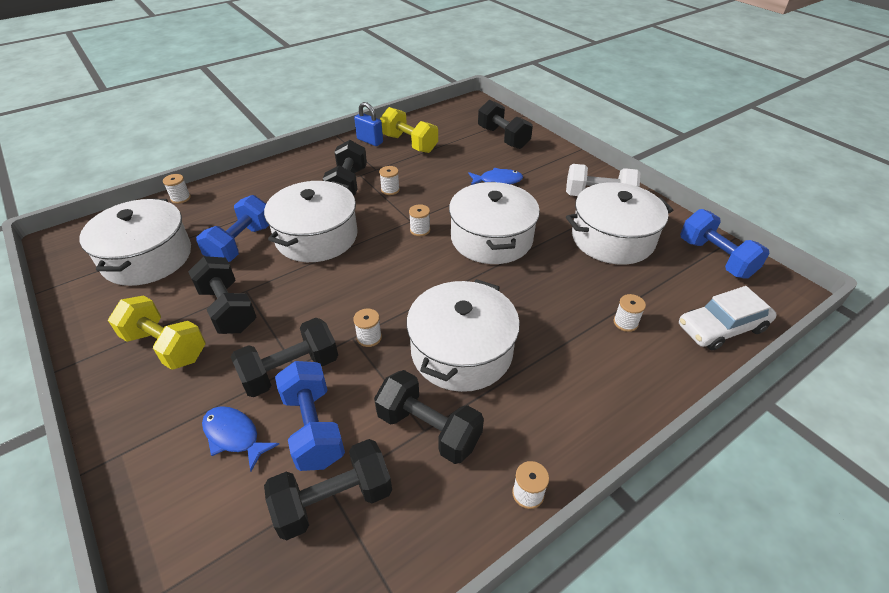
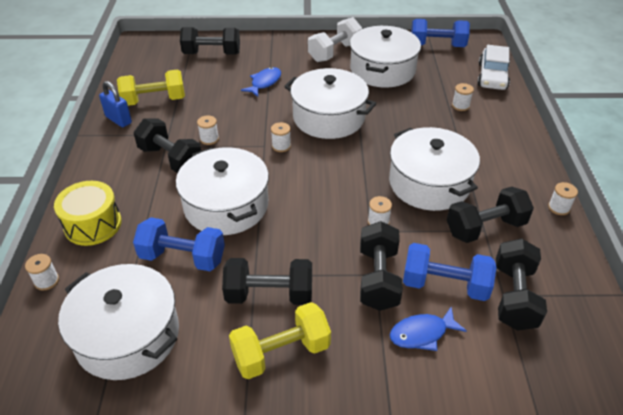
camera: 55 degrees left, 0 degrees up
blue dumbbell [196,195,269,262] -> blue dumbbell turned 45 degrees counterclockwise [133,217,225,271]
blue padlock [354,102,383,146] -> blue padlock turned 60 degrees clockwise [99,81,132,127]
none -> yellow drum [54,181,122,246]

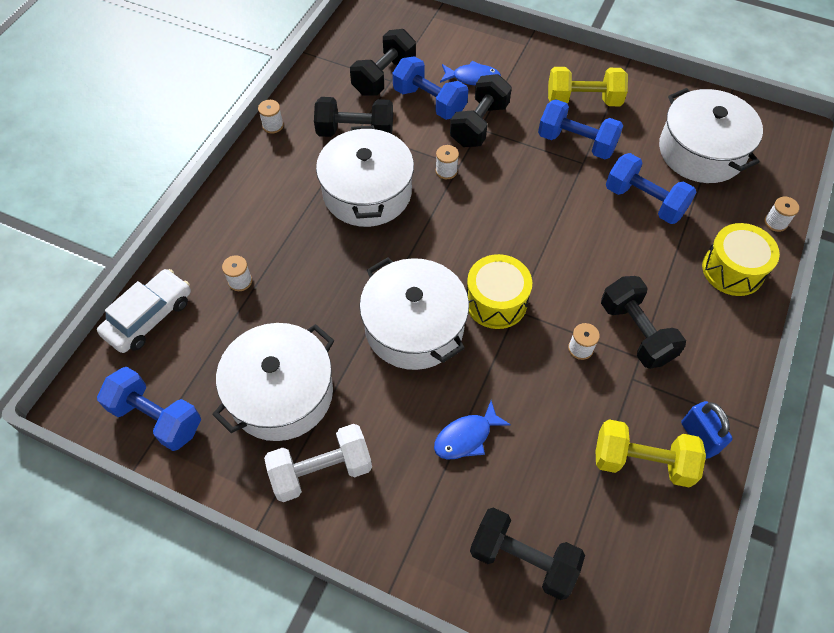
camera: 155 degrees left, 15 degrees up
white pot [176,147,269,235] -> none
black dumbbell [222,258,312,305] -> blue dumbbell [538,99,623,159]
white spool [271,122,291,152] -> yellow drum [466,254,532,329]

